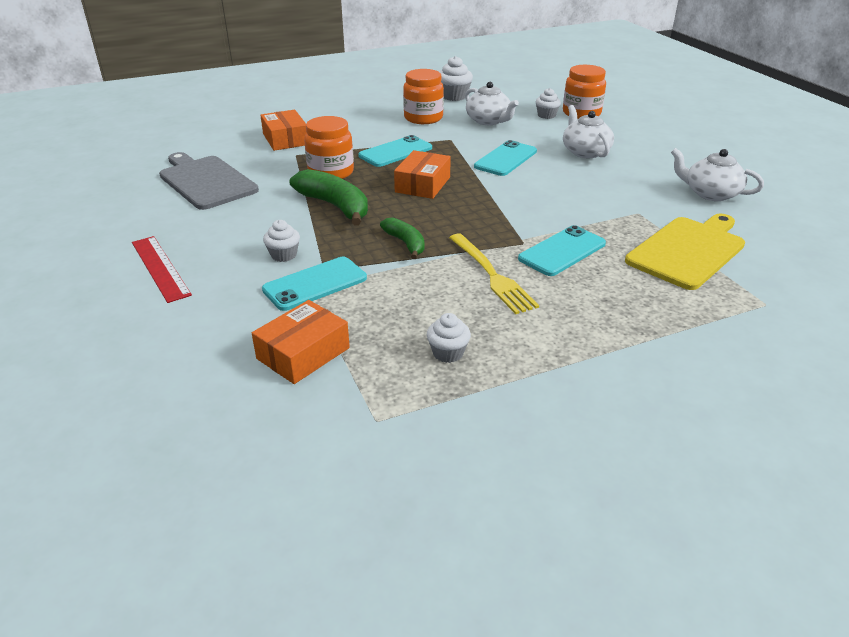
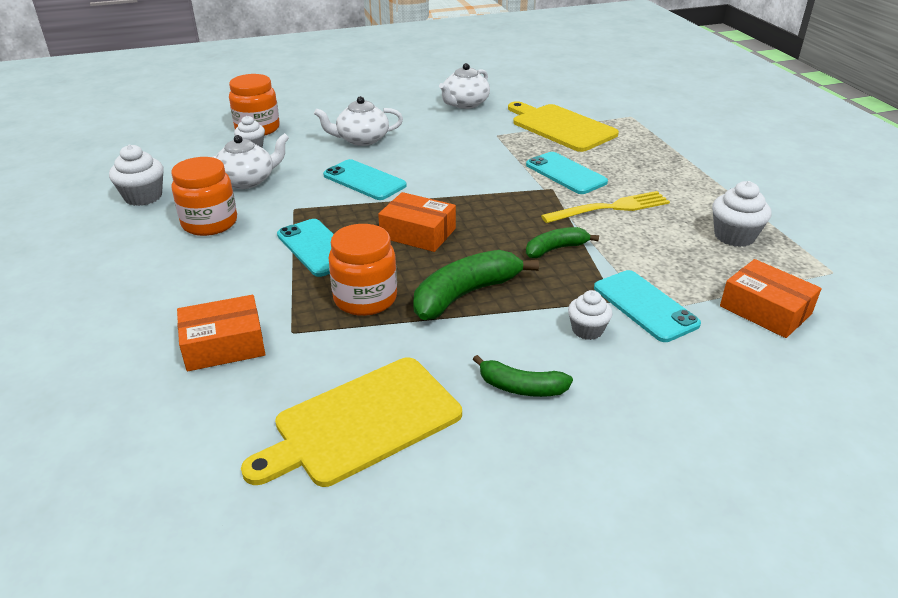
camera: 85 degrees left, 0 degrees up
red ruler [132,236,192,303] -> none
grey cutting board [159,152,259,210] -> yellow cutting board [241,357,462,487]
white cupcake [427,313,471,363] -> white cupcake [712,181,772,247], size x1.52
none -> green banana [473,355,573,397]

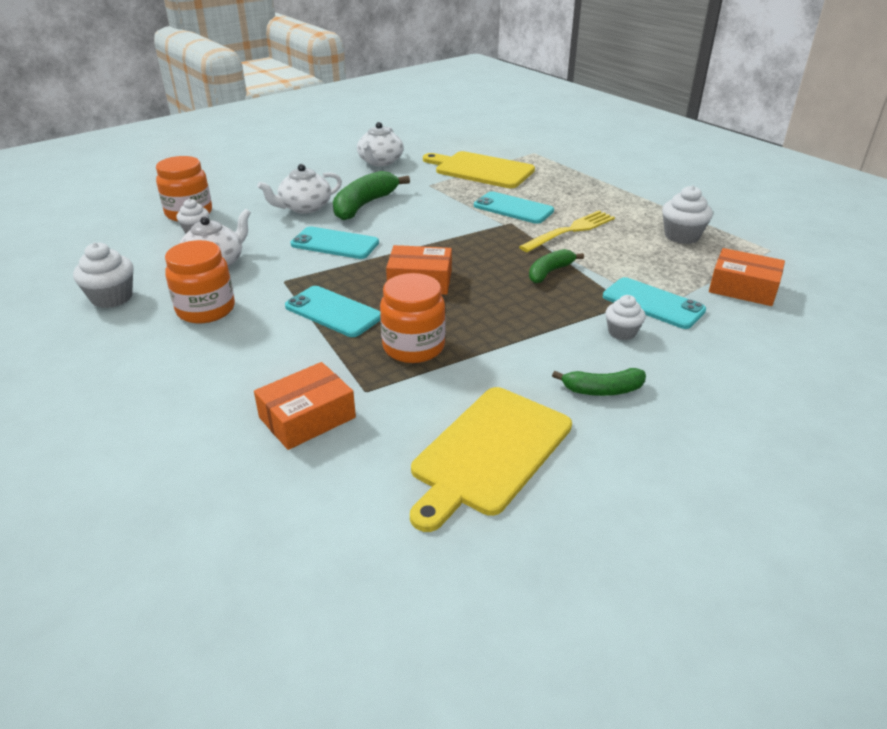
camera: 20 degrees left, 0 degrees up
green banana [413,250,539,320] -> green banana moved to [333,171,410,220]

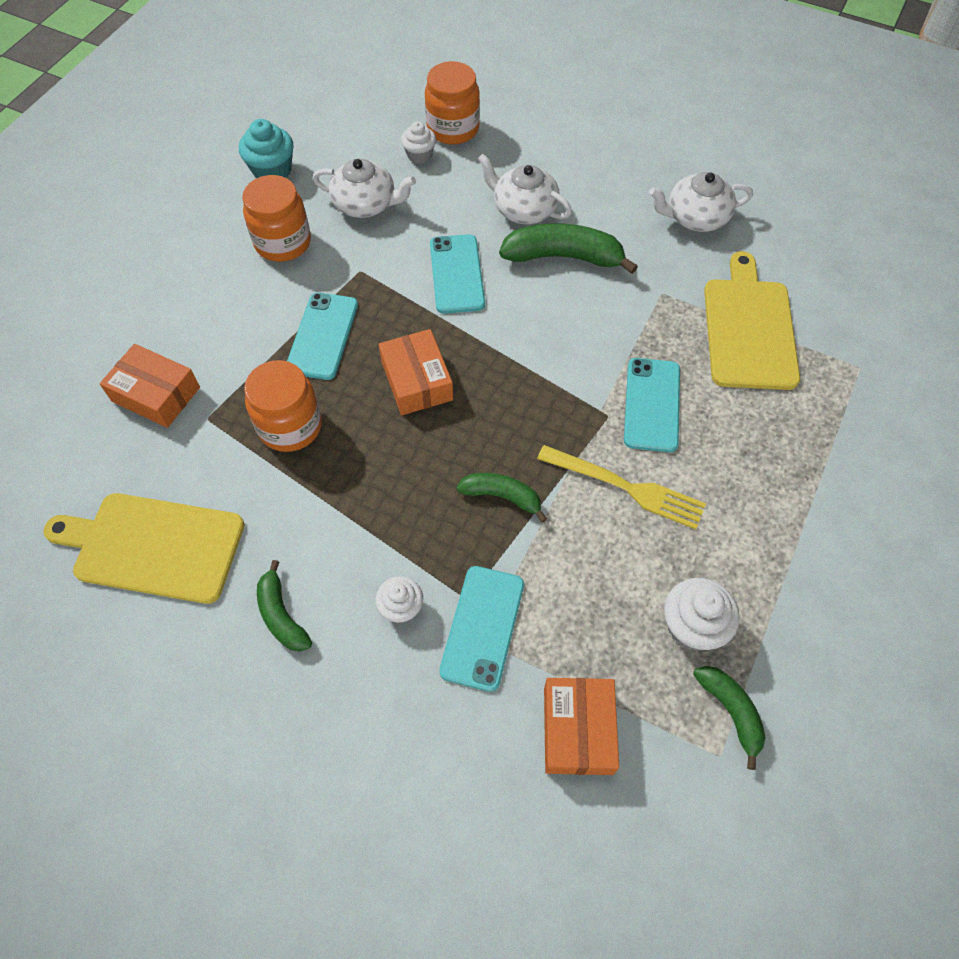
camera: 65 degrees right, 25 degrees up
white cupcake [73,242,134,308] -> turquoise cupcake [239,119,293,178]
none -> green banana [693,666,766,770]

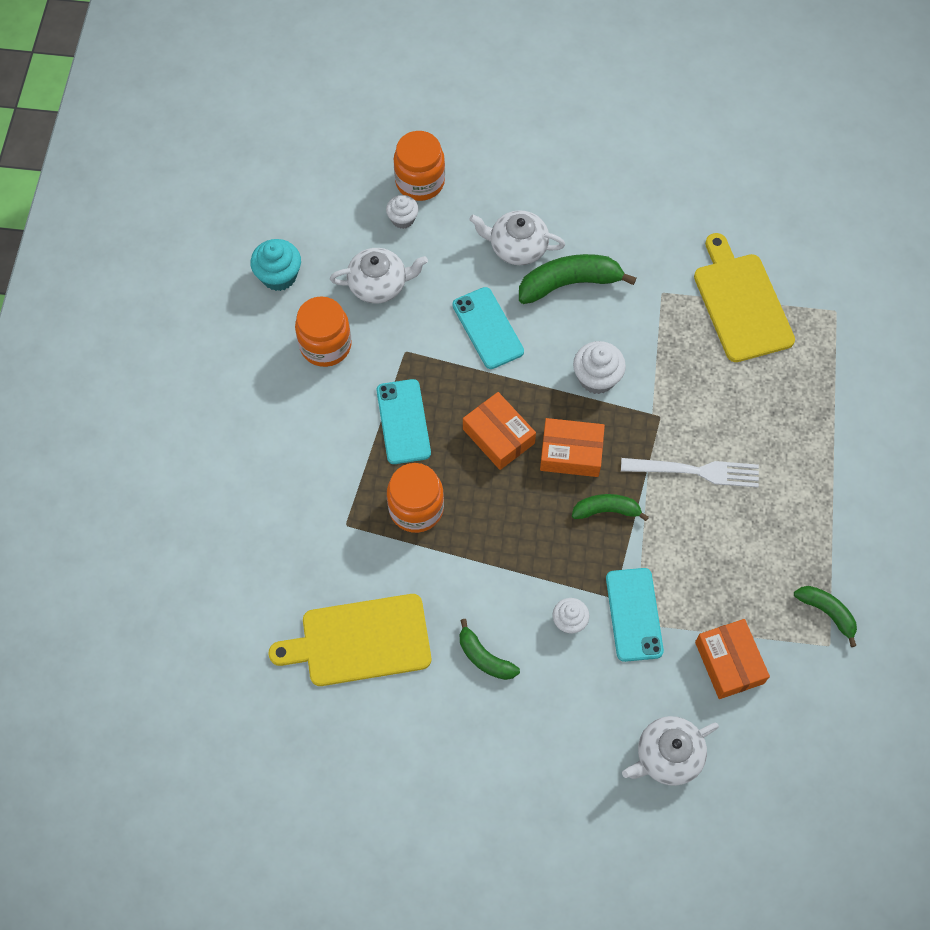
camera: 20 degrees left, 5 degrees up
orange box [100,344,200,428] -> orange box moved to [540,418,605,477]
yellow fork [537,445,706,529] -> white fork [621,458,759,487]
turquoise phone [624,358,680,452] -> none
white teapot [649,172,753,232] -> white teapot moved to [622,716,719,786]
white cupcake [664,578,740,651] -> white cupcake moved to [573,341,626,394]

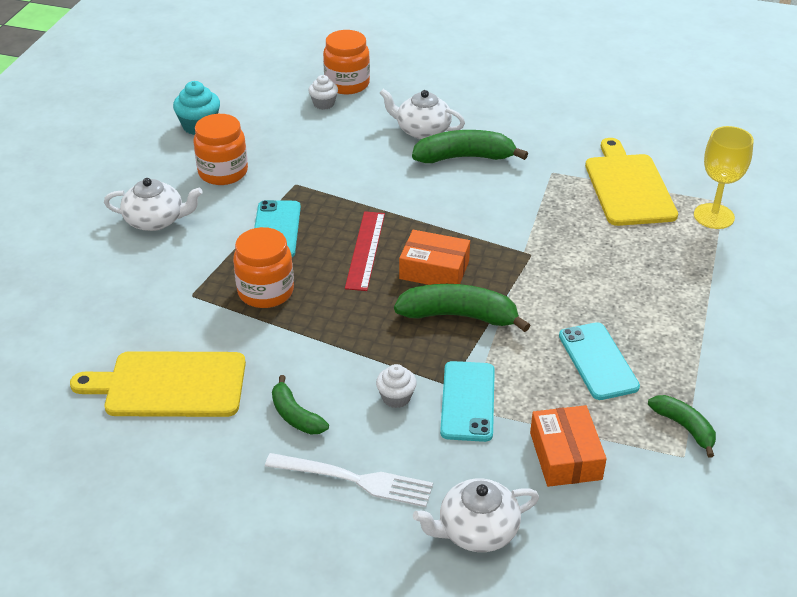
camera: 10 degrees right, 25 degrees down
white teapot [330,248,428,303] -> white teapot moved to [104,178,203,231]
turquoise phone [452,287,524,369] -> turquoise phone moved to [559,322,640,400]
orange box [463,392,536,470] -> red ruler [345,211,385,291]
green banana [572,494,649,521] -> green banana [394,284,531,332], size x1.68
white cupcake [573,341,626,394] -> none
white fork [621,458,759,487] -> white fork moved to [265,453,433,507]
none -> yellow goblet [694,126,754,229]

